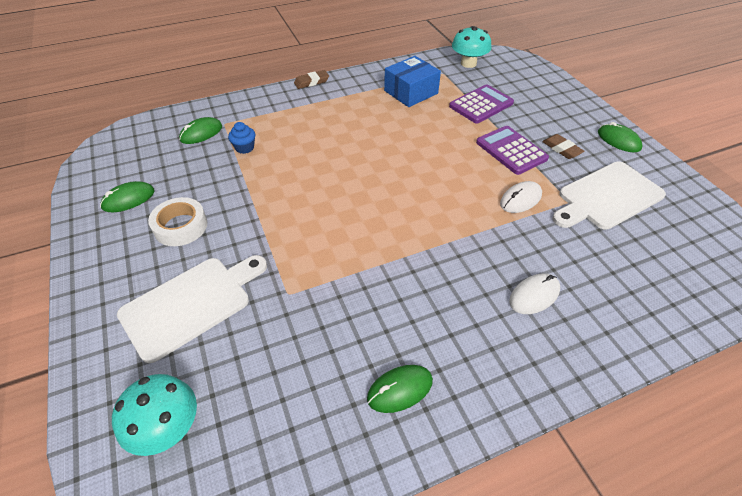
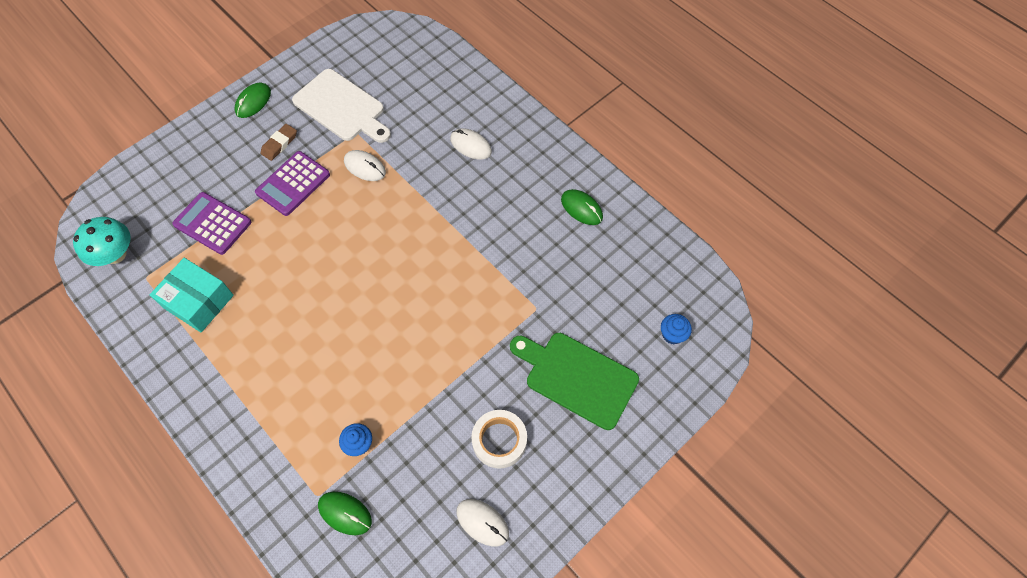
camera: 110 degrees left, 15 degrees up
green mouse [100,181,154,212] -> white mouse [456,499,509,547]
turquoise mushroom [112,374,197,456] -> blue cupcake [661,314,692,344]
white cutting board [117,255,267,363] -> green cutting board [510,333,639,430]
brown eraser [294,70,329,89] -> none
blue box [384,56,441,107] -> turquoise box [150,258,234,332]

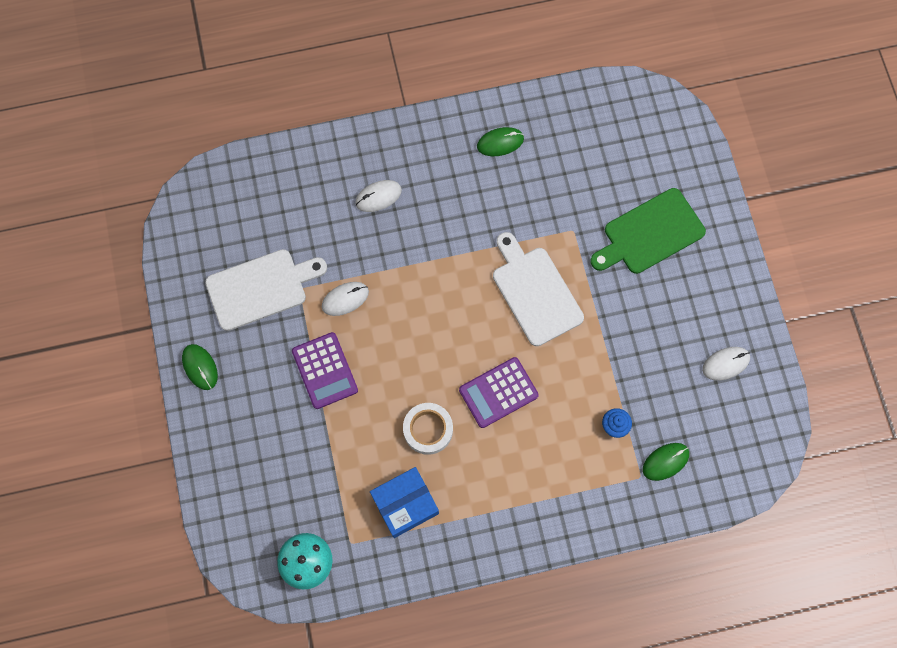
camera: 60 degrees left, 10 degrees up
turquoise box [150,258,234,332] -> blue box [370,467,439,538]
purple calculator [172,192,251,255] -> purple calculator moved to [459,357,539,428]
brown eraser [261,124,297,161] -> none
white tape [471,410,527,469] -> white tape moved to [403,403,453,455]
blue cupcake [661,314,692,344] -> none
none -> white cutting board [493,232,584,346]

